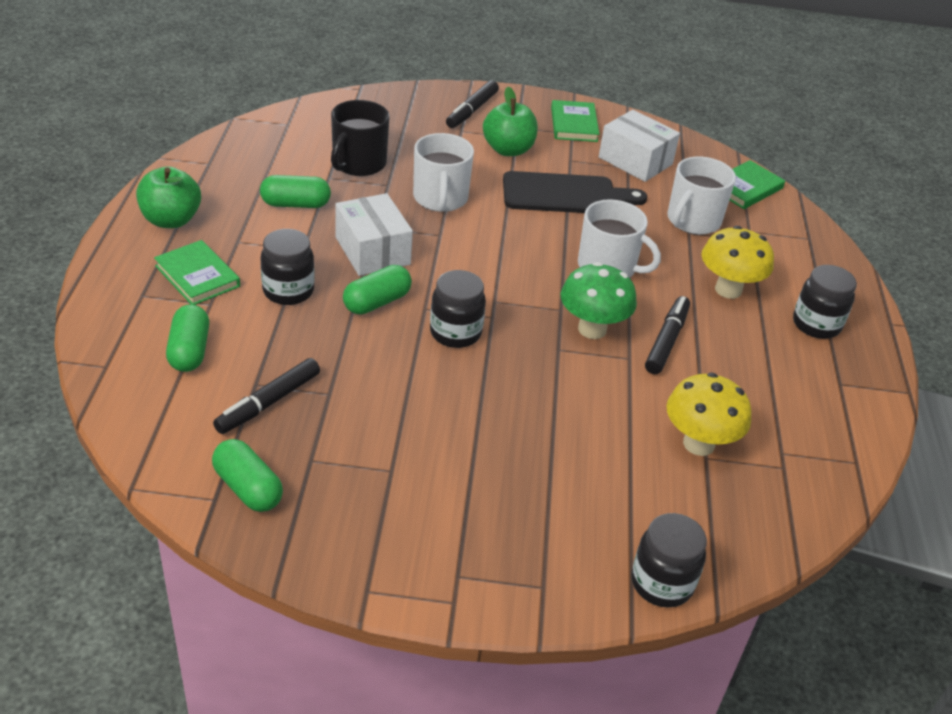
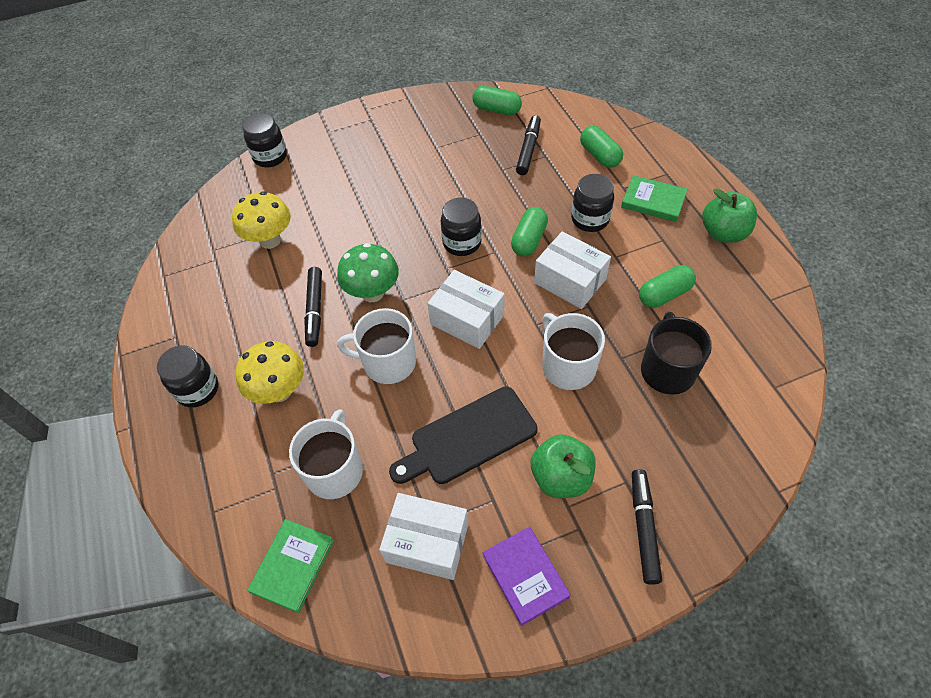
camera: 160 degrees right, 15 degrees up
green book [551,100,599,142] -> purple book [483,527,570,626]
none -> white box [428,270,505,349]

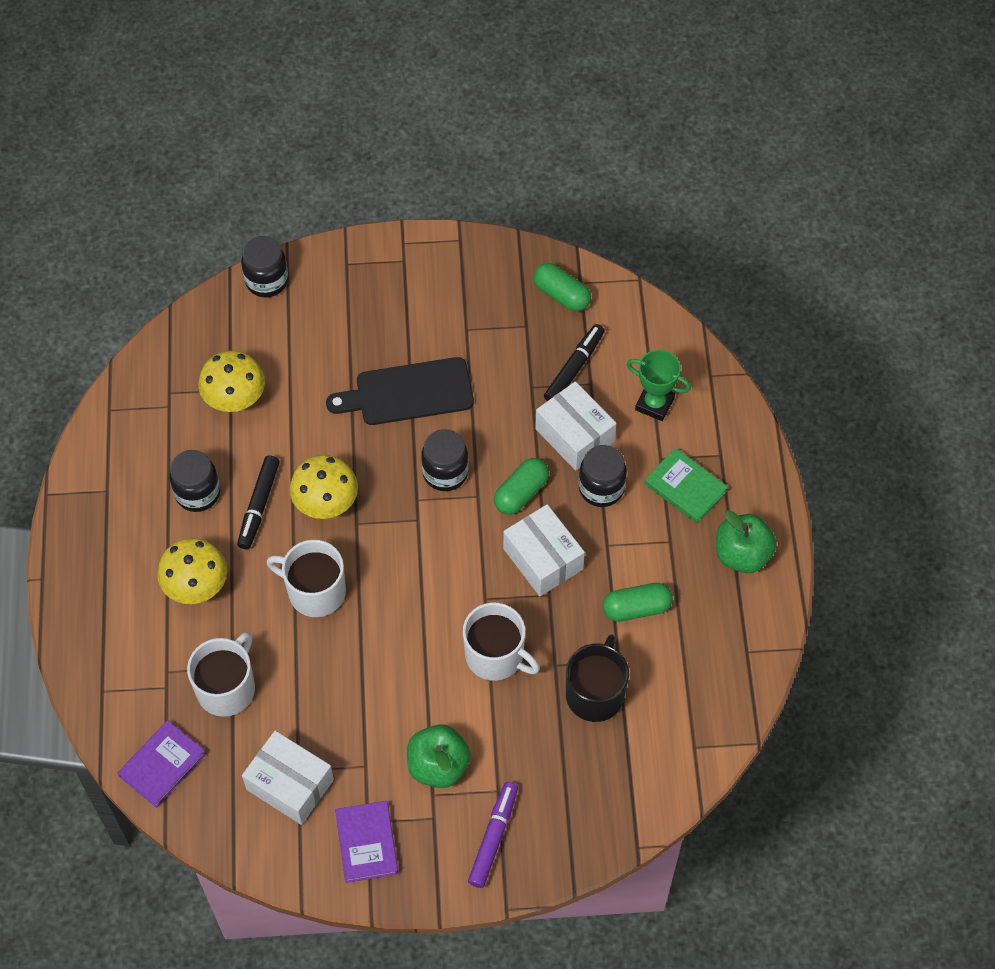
camera: 15 degrees right, 5 degrees up
black jar [157,345,218,407] -> black jar moved to [169,450,220,512]
green book [247,519,334,613] -> purple book [118,720,206,808]
green mushroom [337,243,399,302] -> yellow mushroom [290,455,358,519]
black cutting board [389,387,537,484] -> black cutting board moved to [326,357,474,425]
white box [428,270,505,349] -> white box moved to [535,381,617,471]
white mug [542,313,605,390] -> white mug turned 135 degrees clockwise [463,603,540,681]
green capsule [580,126,623,168] -> green trophy [627,350,691,421]
black marker [632,469,662,585] -> purple marker [468,782,518,888]

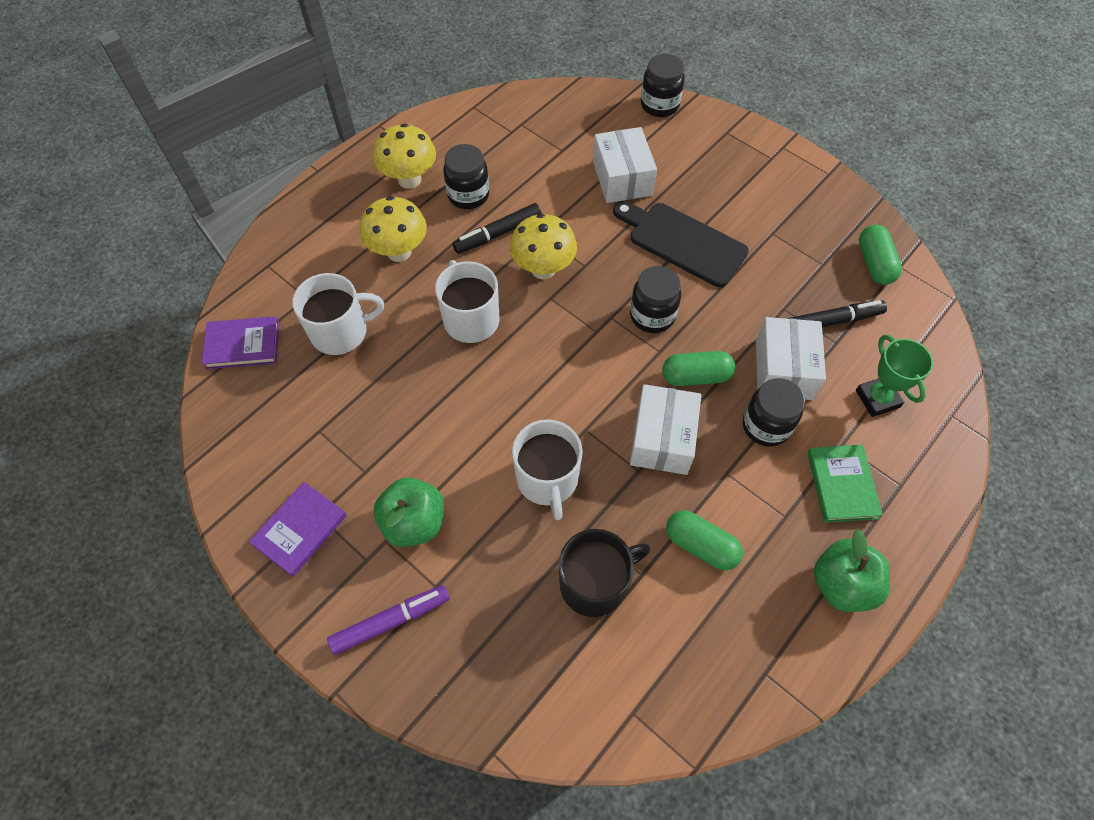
camera: 45 degrees right, 0 degrees up
yellow mushroom [198,351,265,412] -> yellow mushroom moved to [373,124,436,189]
white box [242,731,334,825] -> white box moved to [593,127,657,203]

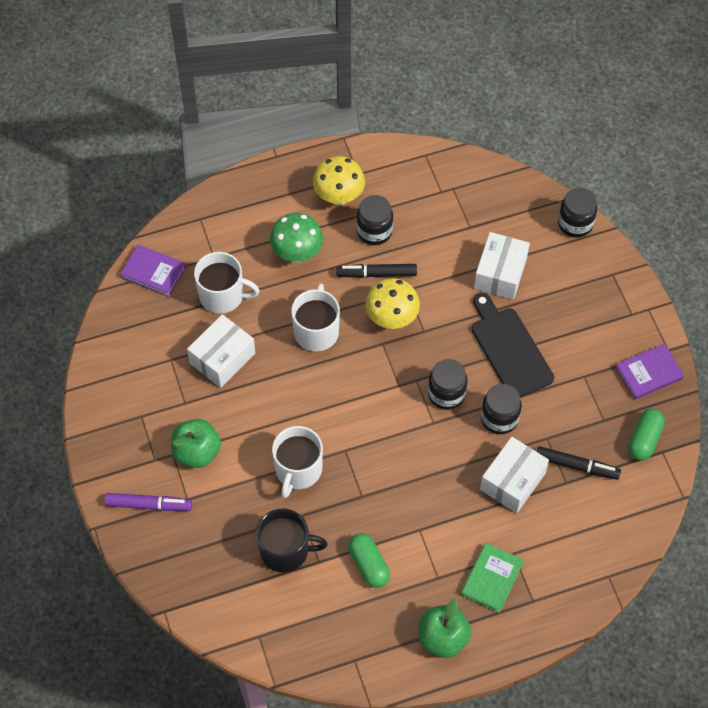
camera: 30 degrees right, 0 degrees up
purple book [249,482,347,577] -> purple book moved to [615,344,684,399]
yellow mushroom [360,196,427,262] -> green mushroom [270,213,323,262]
white box [630,384,701,475] -> white box moved to [187,314,255,388]
green capsule [662,351,735,386] -> none
black jar [743,378,805,447] -> black jar moved to [481,384,522,434]
green trophy [856,335,933,417] -> none

